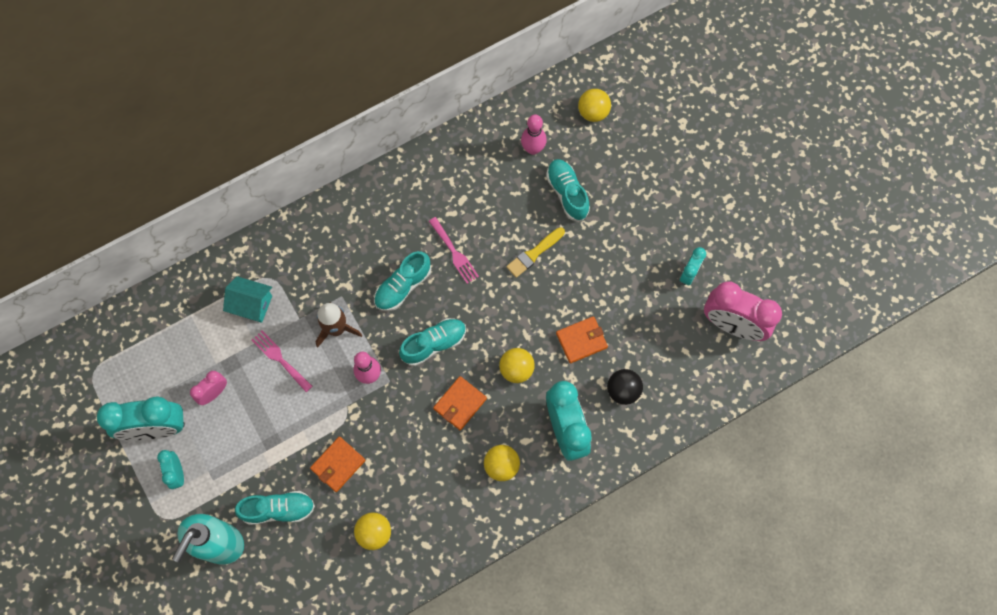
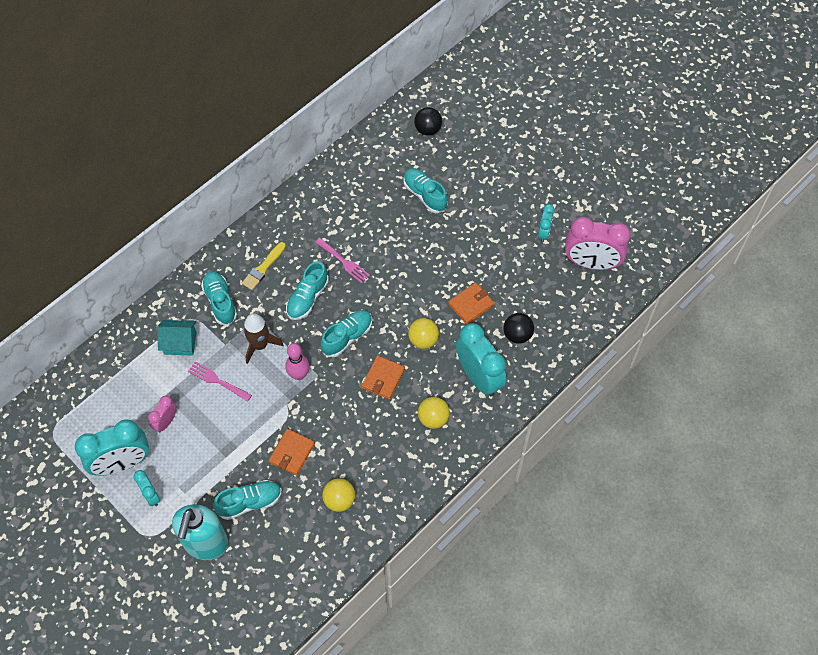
camera: 15 degrees left, 10 degrees down
yellow brush [506,227,565,278] -> yellow brush moved to [242,242,286,290]
pink bowling pin [521,115,547,155] -> none
yellow ball [578,89,611,122] -> black ball [414,107,442,136]
none -> turquoise shoe [201,271,237,325]

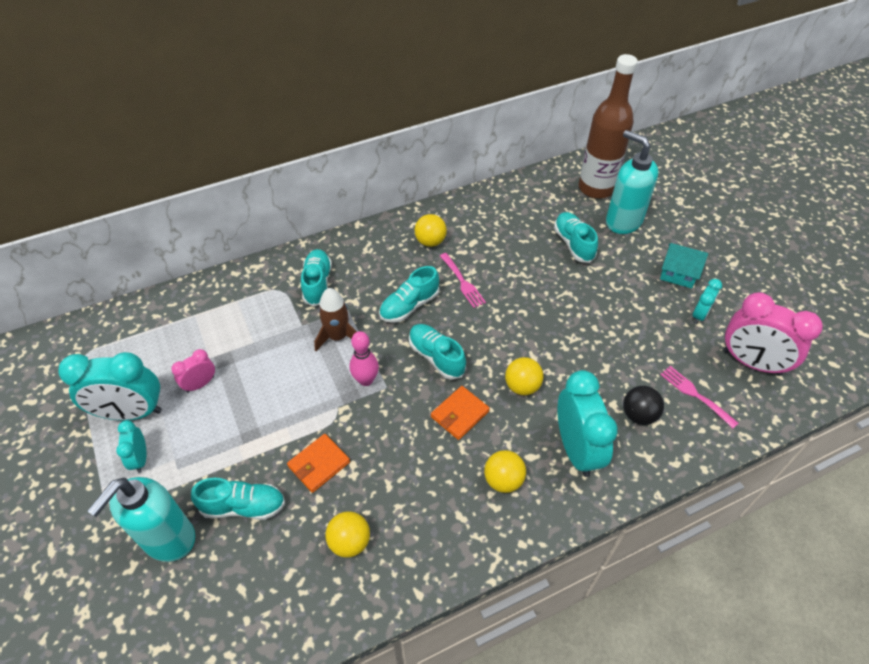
camera: 20 degrees right, 10 degrees down
turquoise house [157,320,196,356] -> turquoise house moved to [660,243,708,288]
pink fork [188,362,252,402] -> pink fork moved to [660,366,738,428]
yellow brush [242,242,286,290] -> none
turquoise shoe [321,310,372,357] -> turquoise shoe turned 105 degrees counterclockwise [409,324,466,380]
black ball [414,107,442,136] -> brown bottle [579,54,638,199]
orange wallet [448,282,494,324] -> none
none -> yellow ball [414,214,447,247]
none -> turquoise soap dispenser [606,130,658,234]

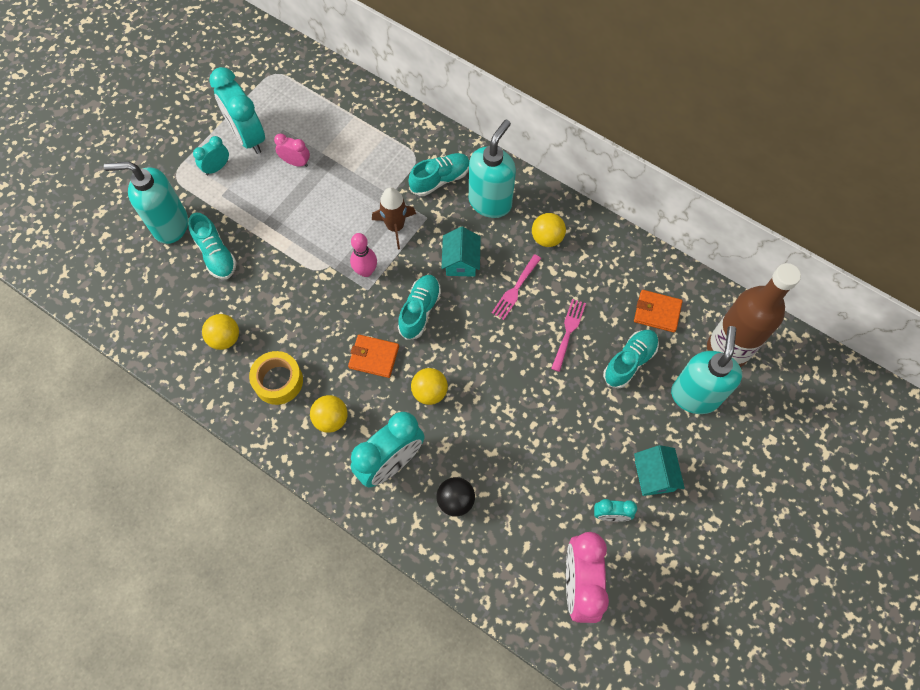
camera: 60 degrees right, 15 degrees up
orange wallet [287,434,350,493] -> orange wallet moved to [634,290,683,333]
turquoise shoe [379,266,439,323] -> turquoise house [442,227,481,277]
pink fork [660,366,738,428] -> pink fork moved to [551,299,586,372]
none -> yellow tape [249,351,303,405]
none -> turquoise soap dispenser [469,120,516,218]

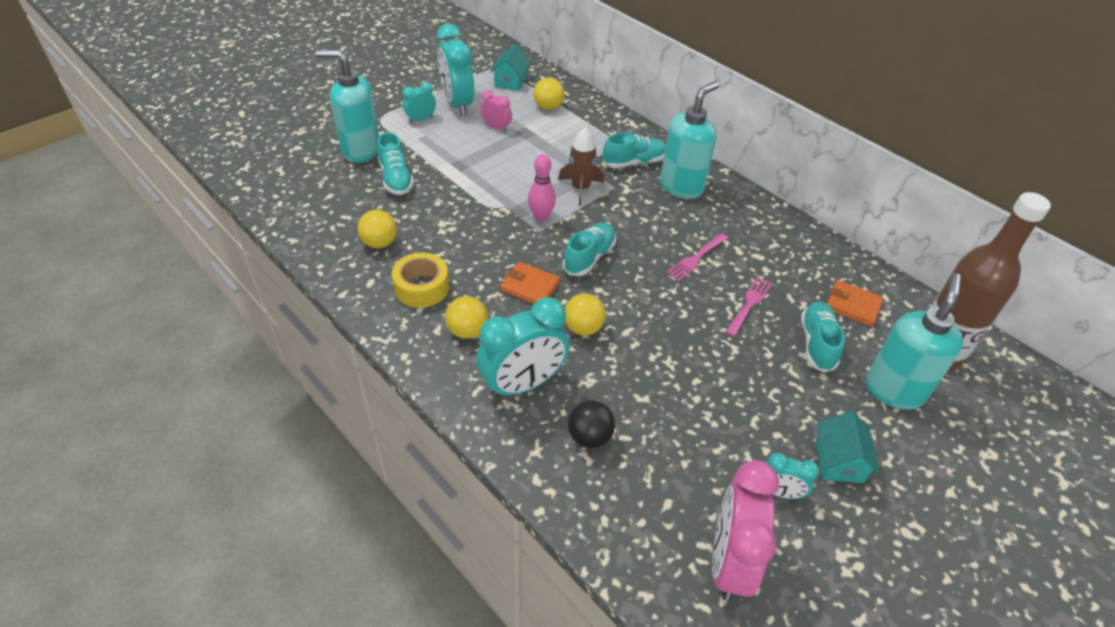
camera: 10 degrees right, 20 degrees down
turquoise house [442,227,481,277] -> turquoise house moved to [490,44,531,91]
yellow ball [532,213,566,247] -> yellow ball moved to [534,78,564,110]
turquoise shoe [603,330,659,389] -> turquoise shoe turned 45 degrees counterclockwise [801,302,845,373]

